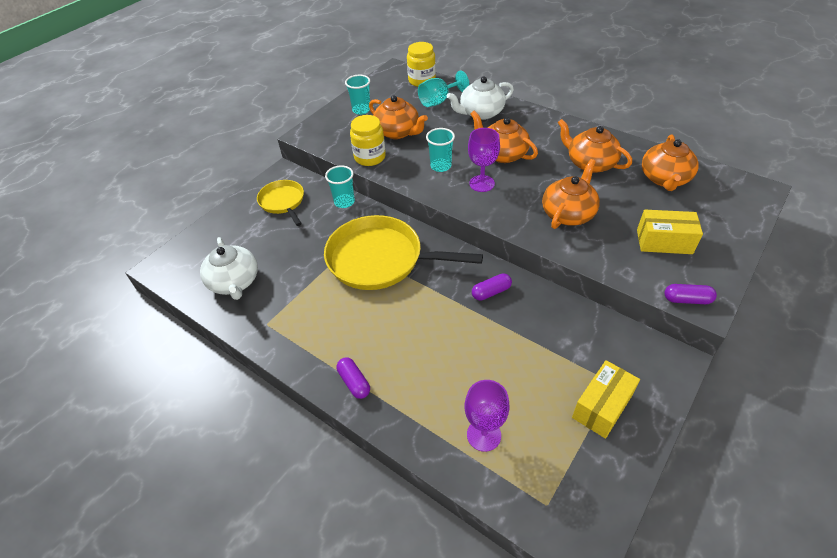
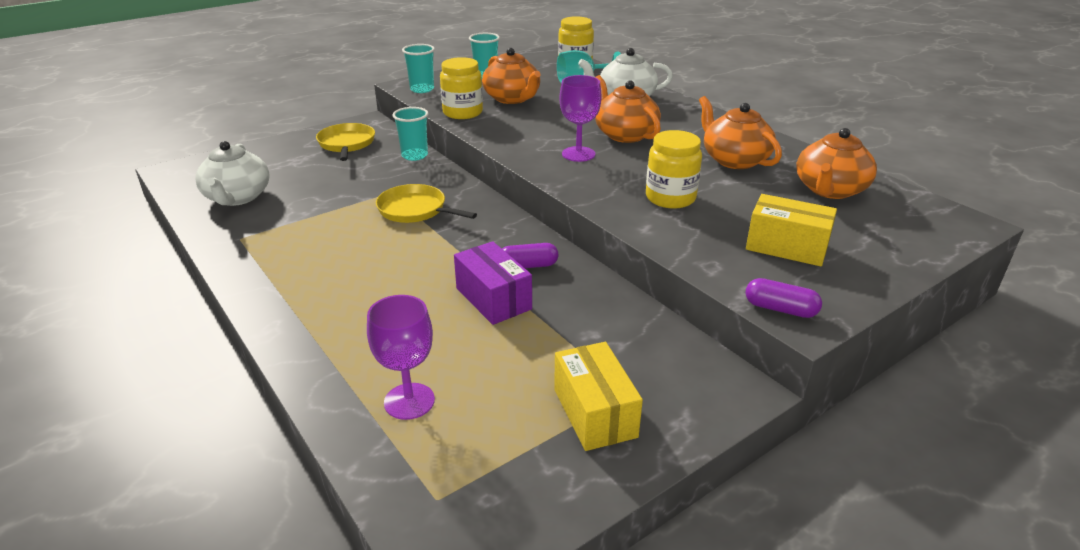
camera: 15 degrees right, 15 degrees down
yellow pan [324,215,483,290] -> yellow pan [376,184,477,223], size x0.55
purple capsule [337,358,370,399] -> none
turquoise cup [426,128,455,172] -> turquoise cup moved to [402,44,435,93]
orange teapot [542,159,600,229] -> yellow jar [646,130,702,208]
yellow box [572,360,640,439] -> yellow box turned 75 degrees counterclockwise [554,342,643,451]
none -> purple box [454,241,532,325]

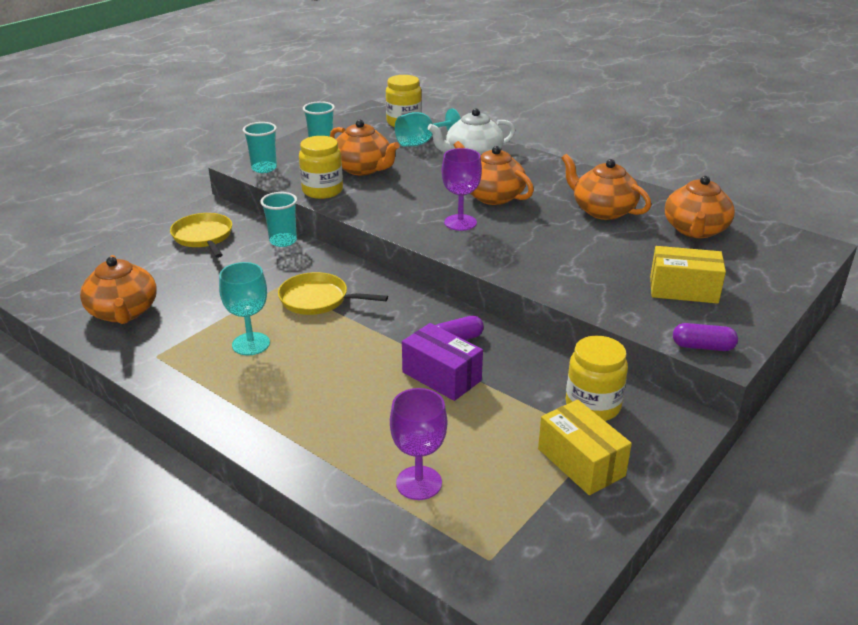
camera: 15 degrees left, 0 degrees up
white teapot [195,141,270,206] -> orange teapot [80,255,157,324]
yellow jar [646,130,702,208] -> yellow jar moved to [566,336,628,421]
none -> turquoise goblet [219,262,270,355]

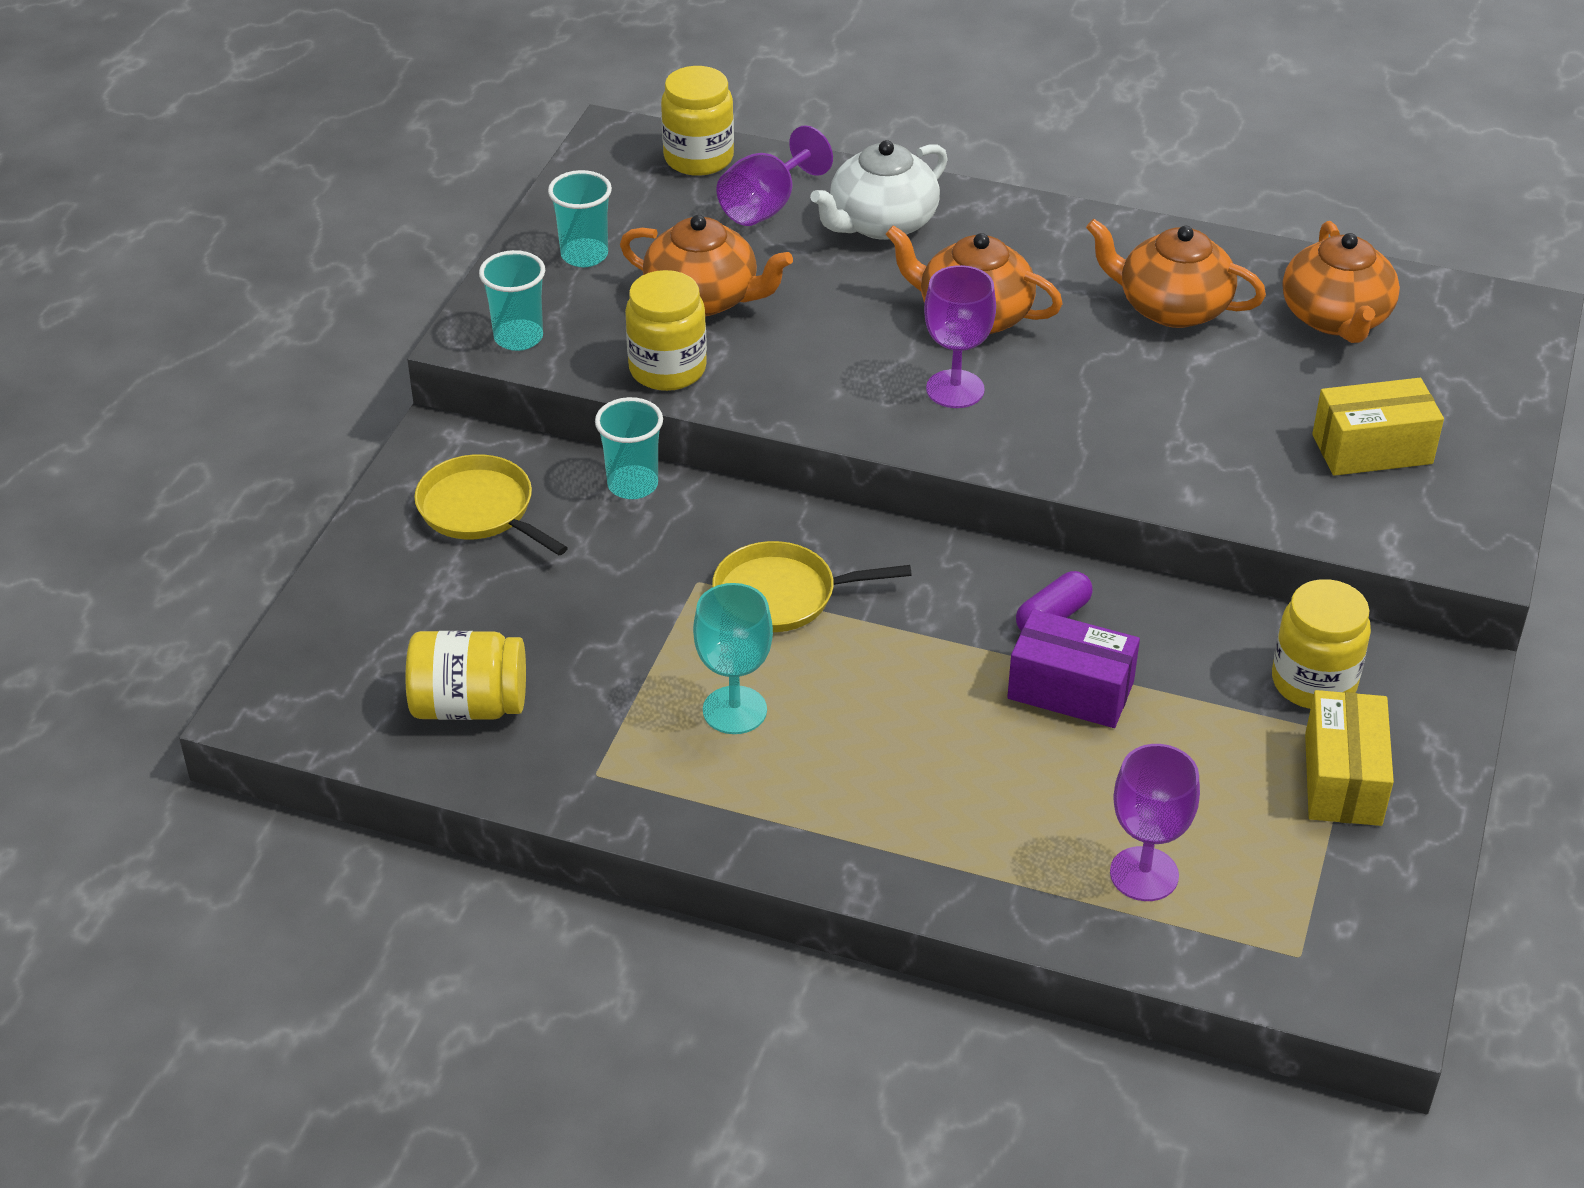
camera: 20 degrees left, 10 degrees up
orange teapot [80,255,157,324] -> yellow jar [406,631,526,720]
turquoise goblet [395,108,461,147] -> purple goblet [717,125,833,226]
yellow box [538,399,632,495] -> yellow box turned 60 degrees clockwise [1305,690,1394,826]
purple capsule [673,323,738,351] -> none

